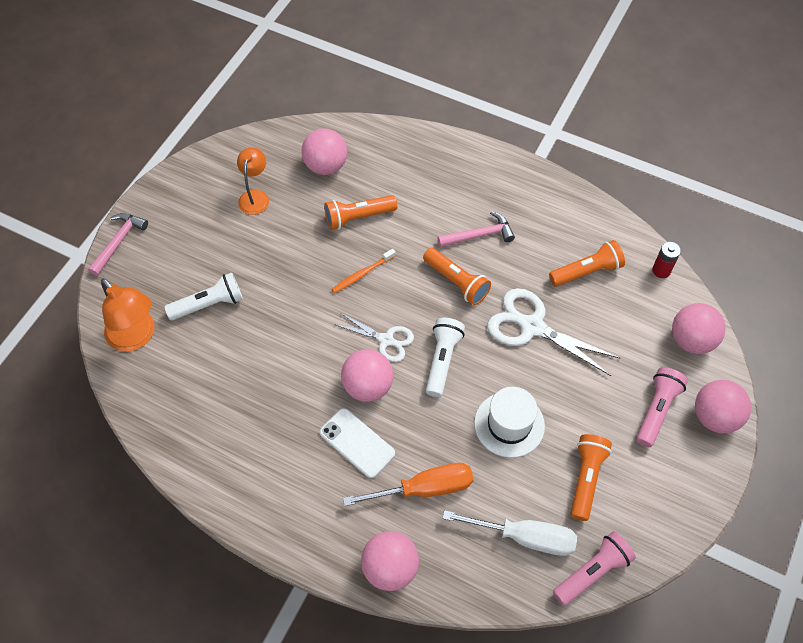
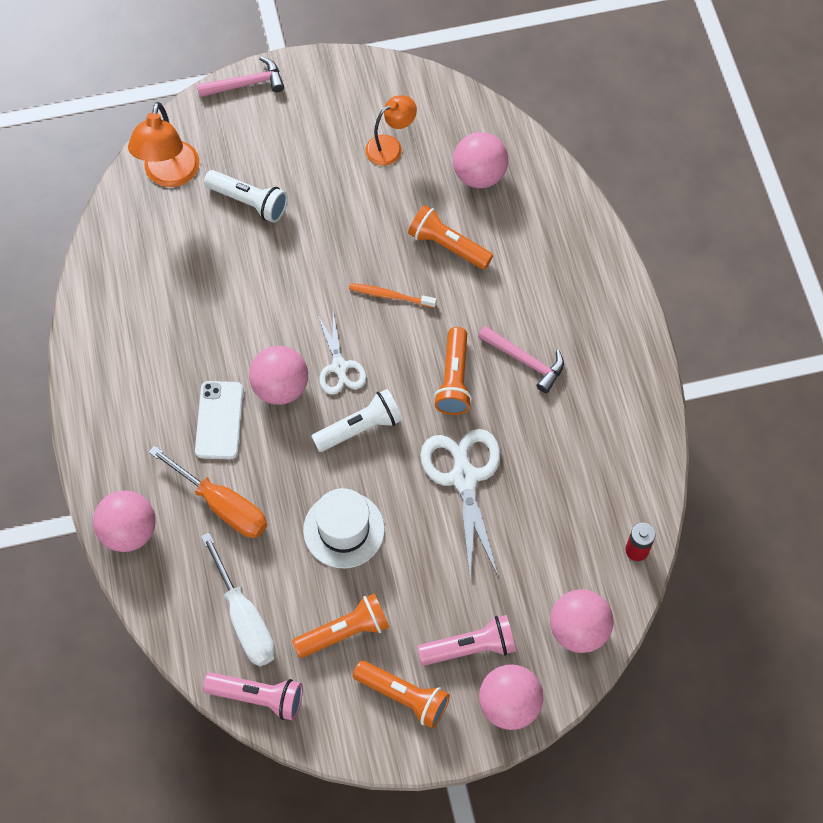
camera: 50 degrees right, 5 degrees up
orange flashlight [549,240,625,287] -> orange flashlight moved to [353,660,450,728]

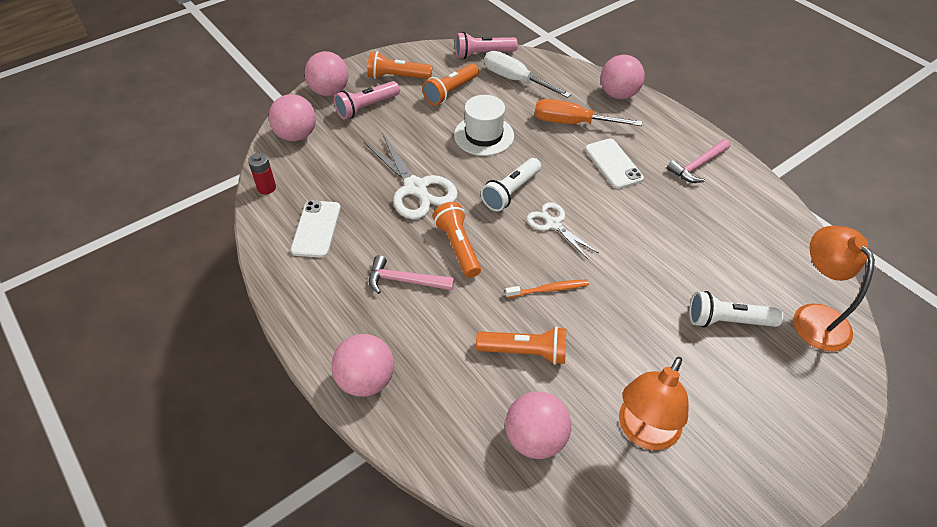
camera: 155 degrees right, 15 degrees down
pink hammer [197,56,284,97] -> pink hammer moved to [667,139,730,183]
pink ball [249,346,308,405] -> pink ball moved to [331,334,394,397]
orange lamp [365,95,417,166] -> orange lamp [619,357,689,450], size x1.51
none -> white phone [291,201,341,258]

